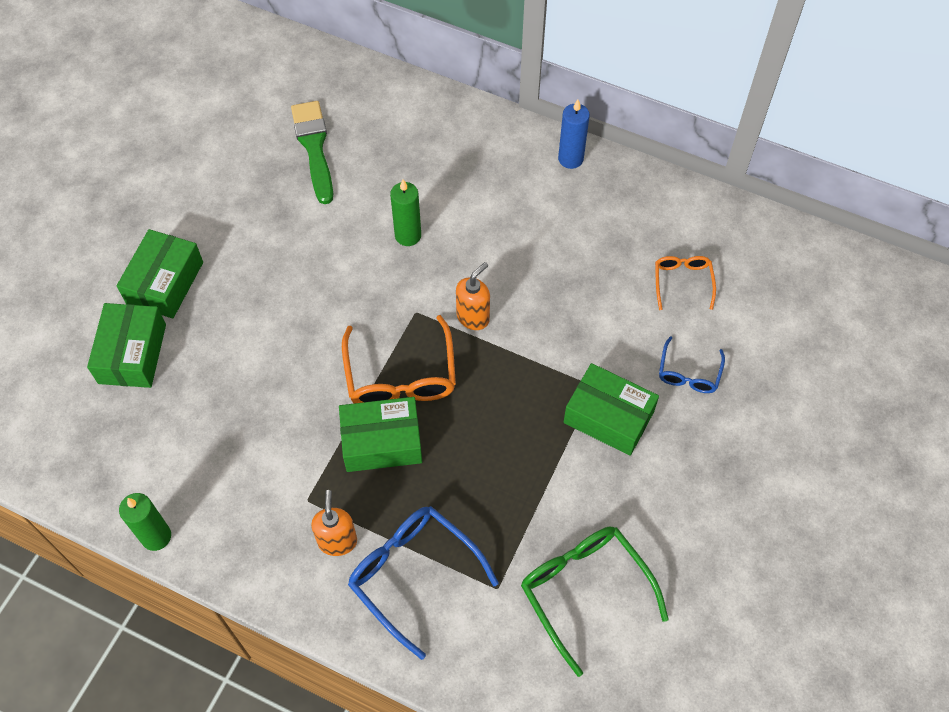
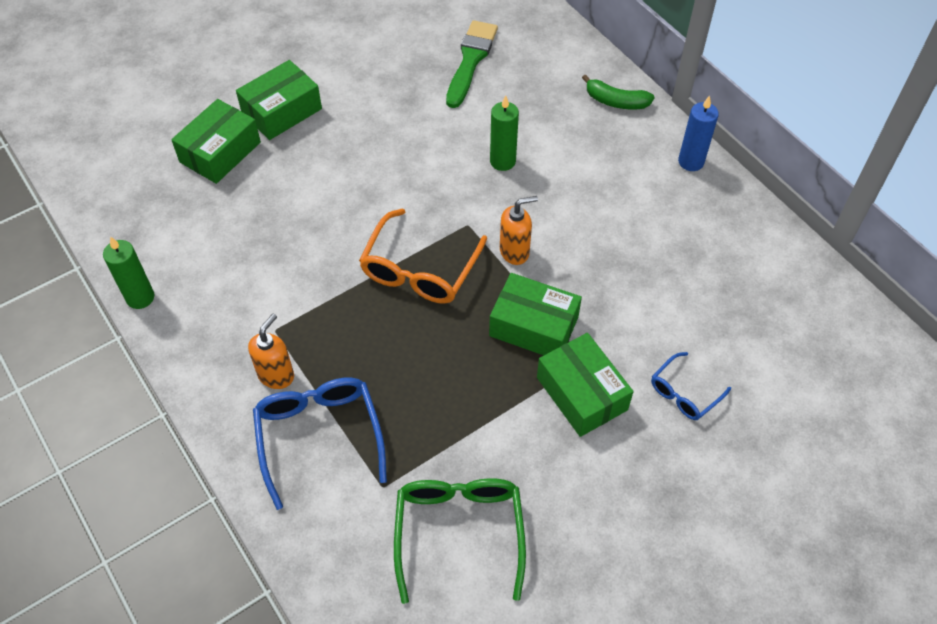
camera: 30 degrees right, 5 degrees down
green box [339,397,422,472] -> green box moved to [489,273,582,355]
orange glasses [655,256,716,310] -> none
none -> green banana [582,74,655,109]

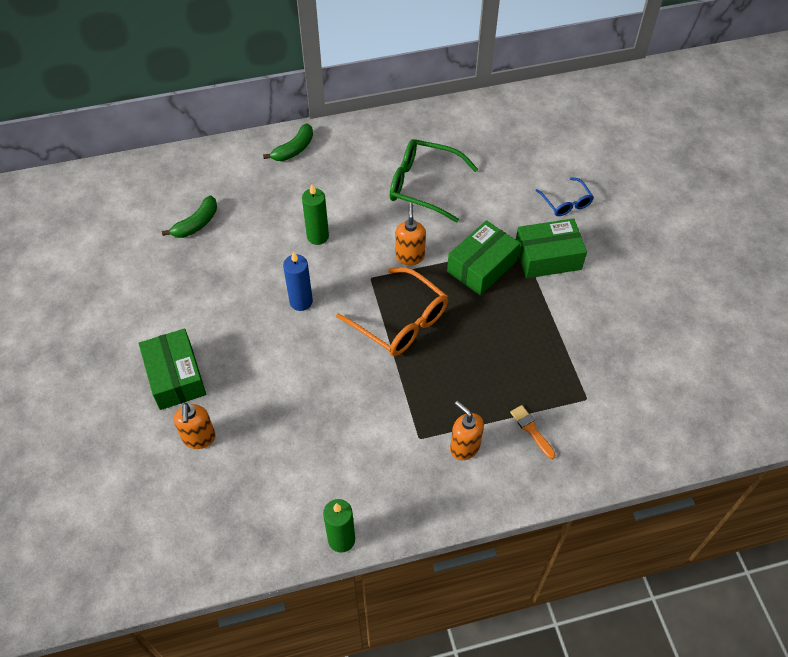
camera: 70 degrees left, 0 degrees up
green box [171,99,261,184] -> orange soap dispenser [173,403,216,449]
blue glasses [253,378,387,510] -> orange brush [510,405,556,459]
green glasses [394,478,526,604] -> green glasses moved to [390,139,478,222]
green brush [446,20,498,108] -> green banana [162,196,217,238]
blue candle [678,95,719,171] -> blue candle moved to [283,251,313,311]

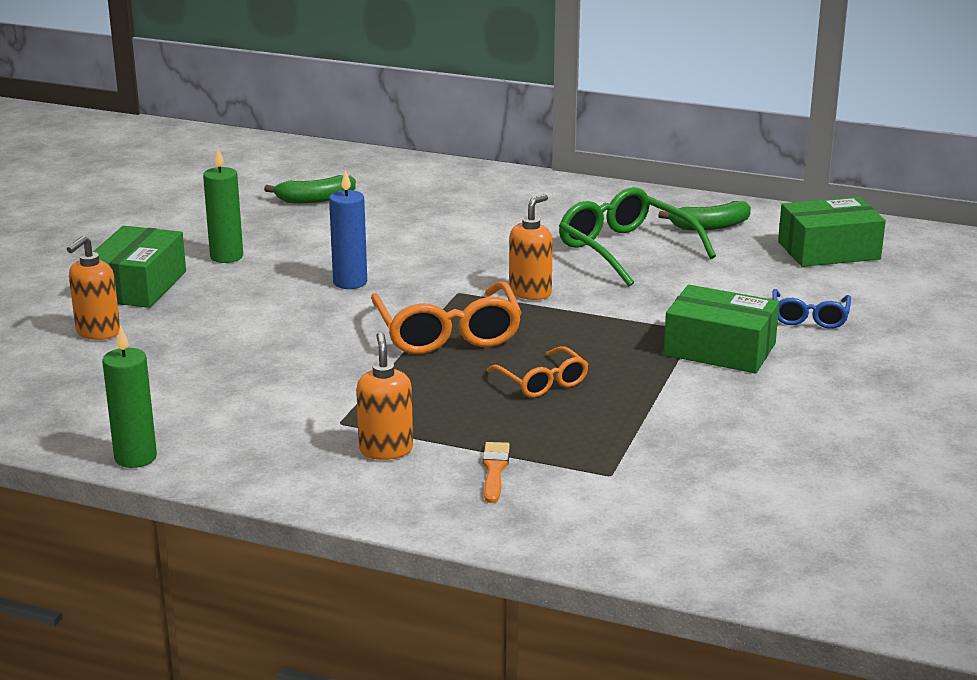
camera: 35 degrees right, 30 degrees down
green banana [263,124,313,161] -> green banana moved to [658,201,751,231]
green candle [302,184,329,245] -> green candle moved to [203,148,243,263]
green box [447,220,520,295] -> green box moved to [778,197,886,267]
none -> orange glasses [487,346,588,398]

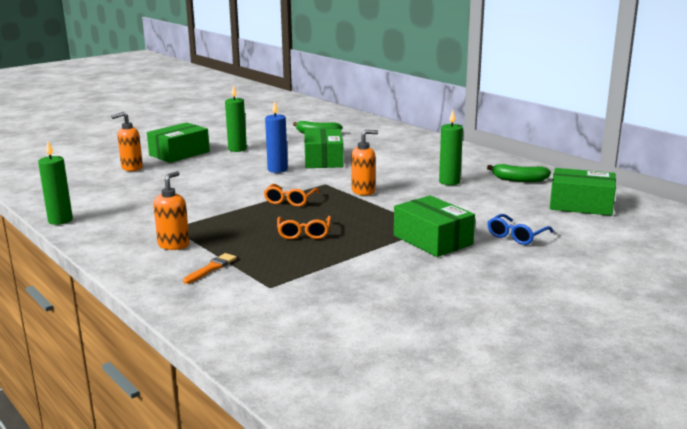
camera: 30 degrees right, 5 degrees down
orange glasses [371,281,522,354] -> orange glasses [264,184,320,207], size x0.56
green glasses [559,187,716,286] -> green candle [439,110,463,185]
none -> green box [304,129,344,168]

